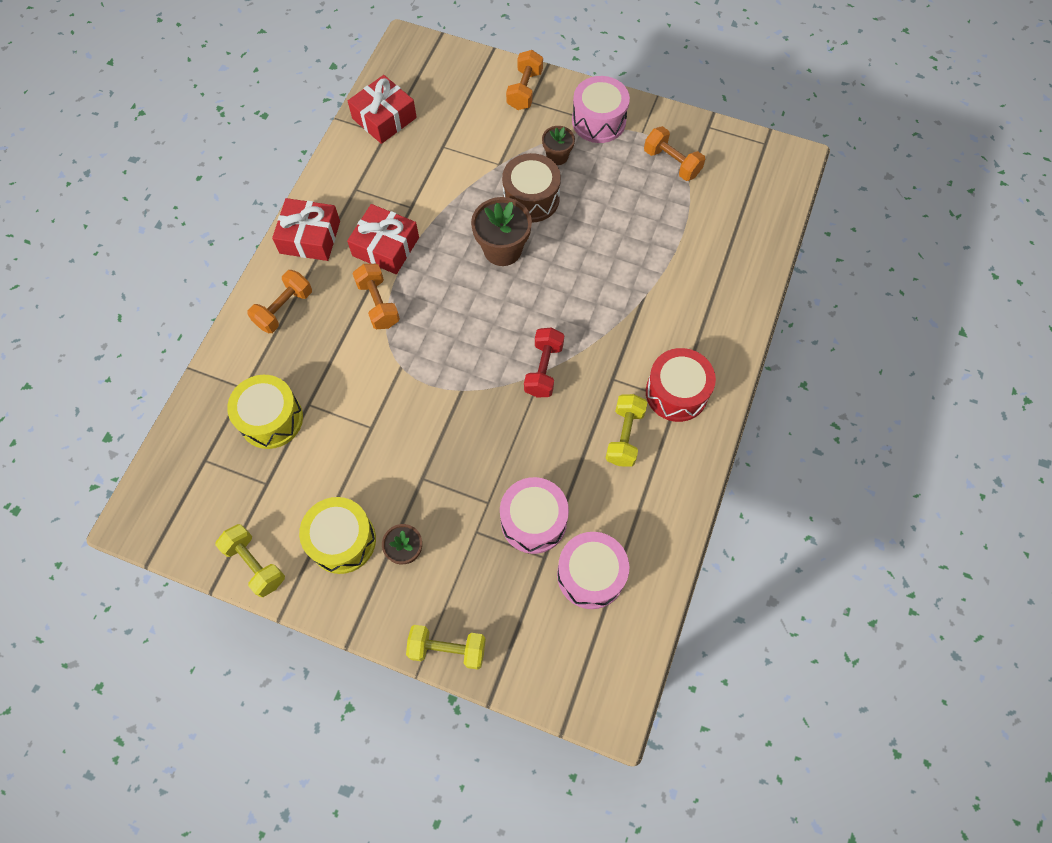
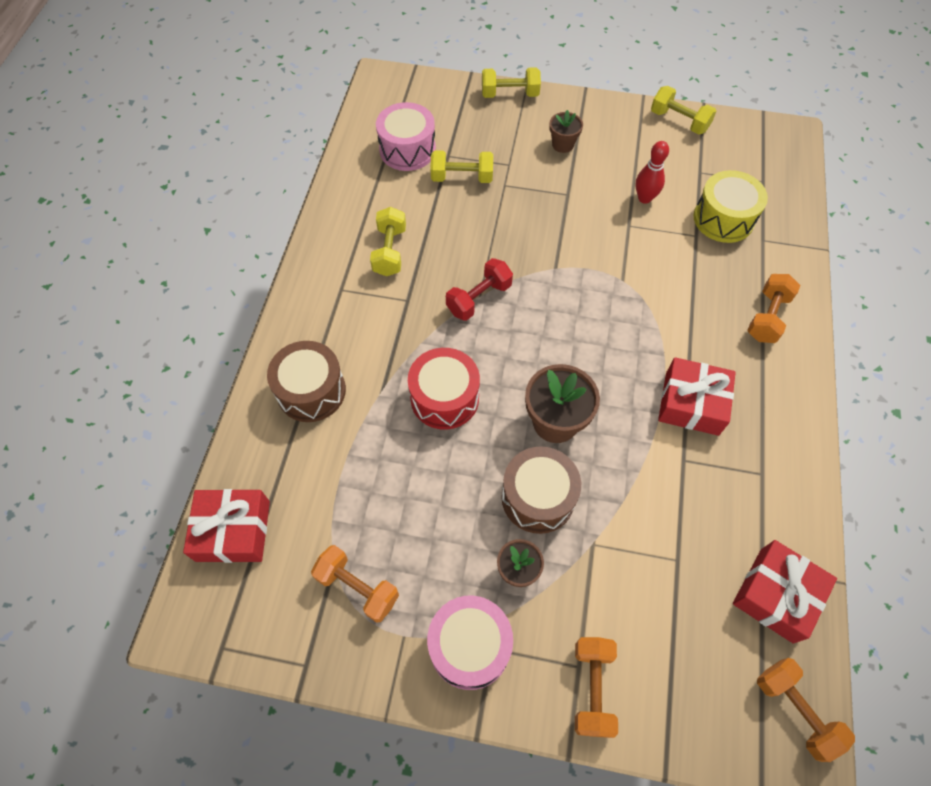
camera: 170 degrees right, 5 degrees down
red gift [272,198,340,261] -> red gift moved to [183,489,270,563]
yellow drum [299,497,376,574] -> none
orange dumbbell [352,264,400,329] -> orange dumbbell moved to [757,658,855,762]
pink drum [500,477,569,554] -> yellow dumbbell [430,150,493,183]
red dumbbell [524,328,564,398] -> red dumbbell turned 45 degrees clockwise [446,258,513,321]
red drum [646,348,716,422] -> red drum moved to [408,348,480,430]
none -> brown drum [267,341,346,422]
none -> red bowling pin [636,141,669,204]

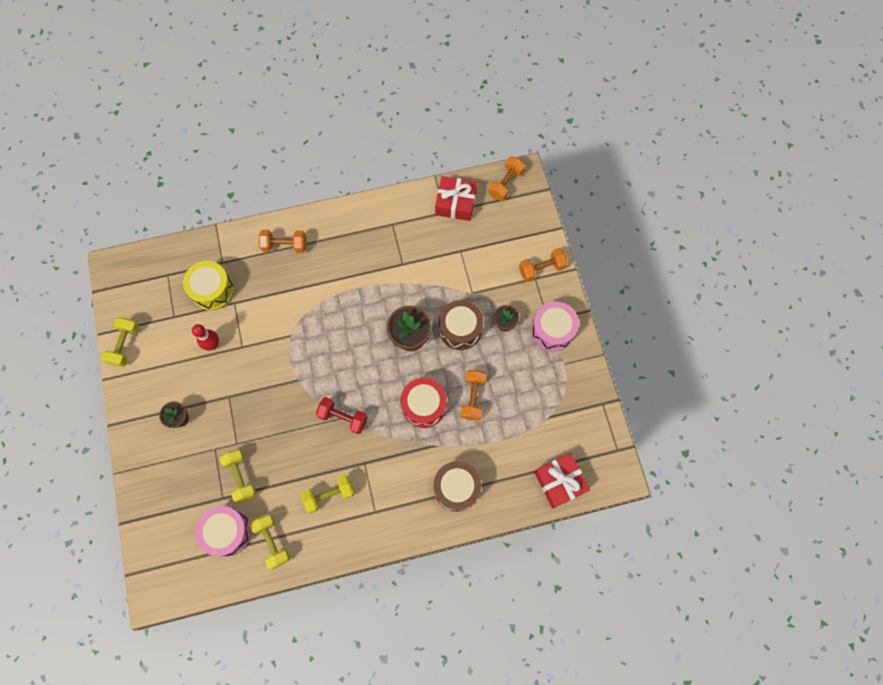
camera: 115 degrees left, 10 degrees up
orange dumbbell [311,545,399,623] -> orange dumbbell moved to [461,370,487,420]
yellow dumbbell [482,67,541,98] -> yellow dumbbell moved to [250,514,290,569]
red gift [658,357,736,436] -> none

